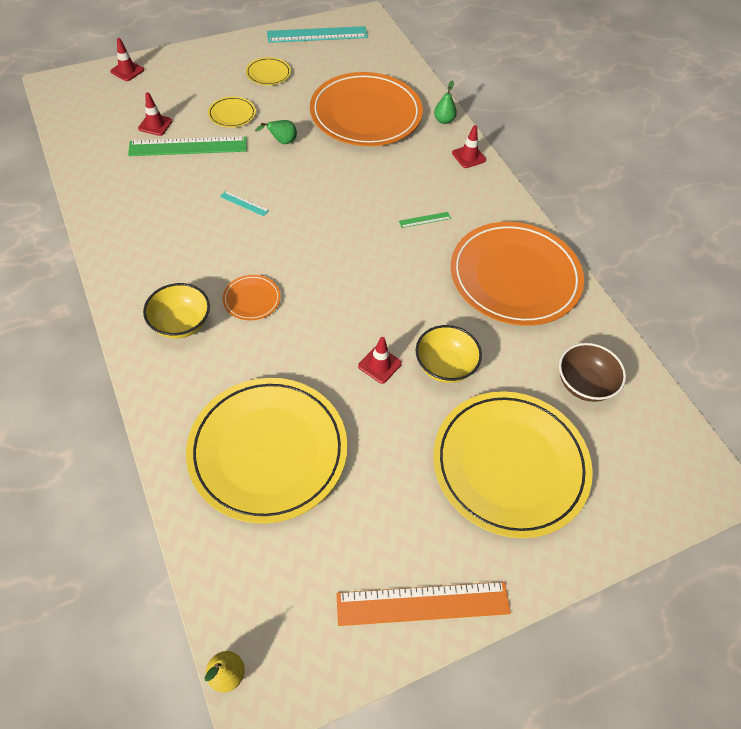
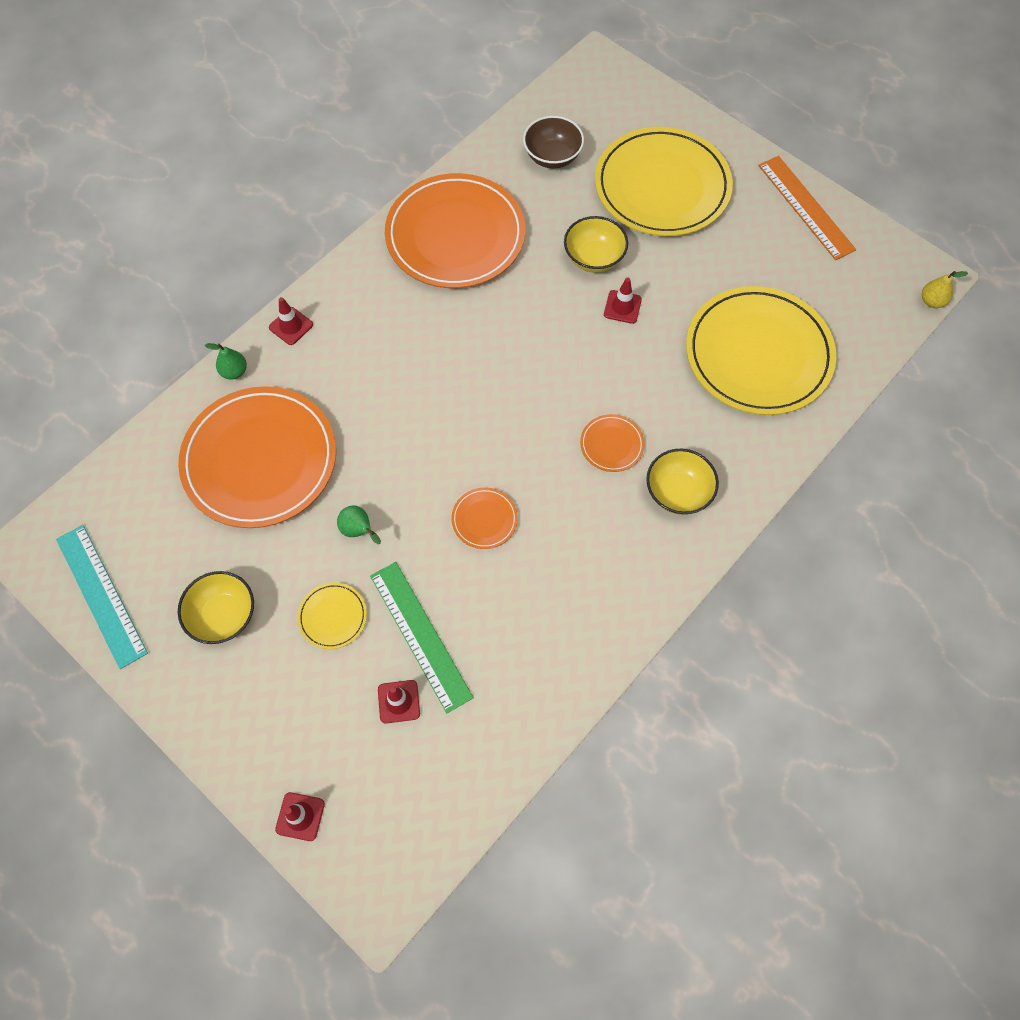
camera: 110 degrees left, 10 degrees up
turquoise ruler [220,191,269,217] -> orange plate [451,488,518,549]
yellow plate [246,57,291,85] -> yellow bowl [178,571,254,644]
green ruler [399,212,451,228] -> none

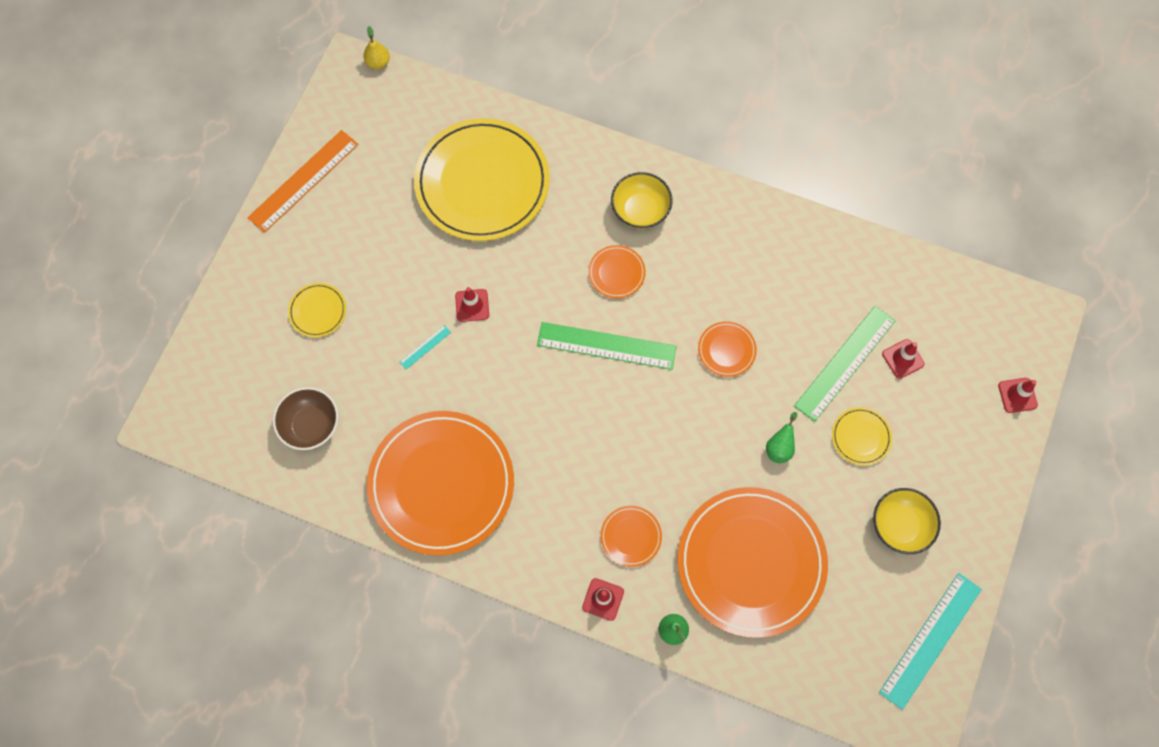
camera: 110 degrees left, 5 degrees up
yellow bowl [564,216,628,273] -> turquoise ruler [400,325,451,370]
yellow plate [595,127,733,236] -> yellow plate [288,283,346,337], size x0.41
none -> green ruler [537,322,677,370]
none -> orange plate [600,506,662,567]

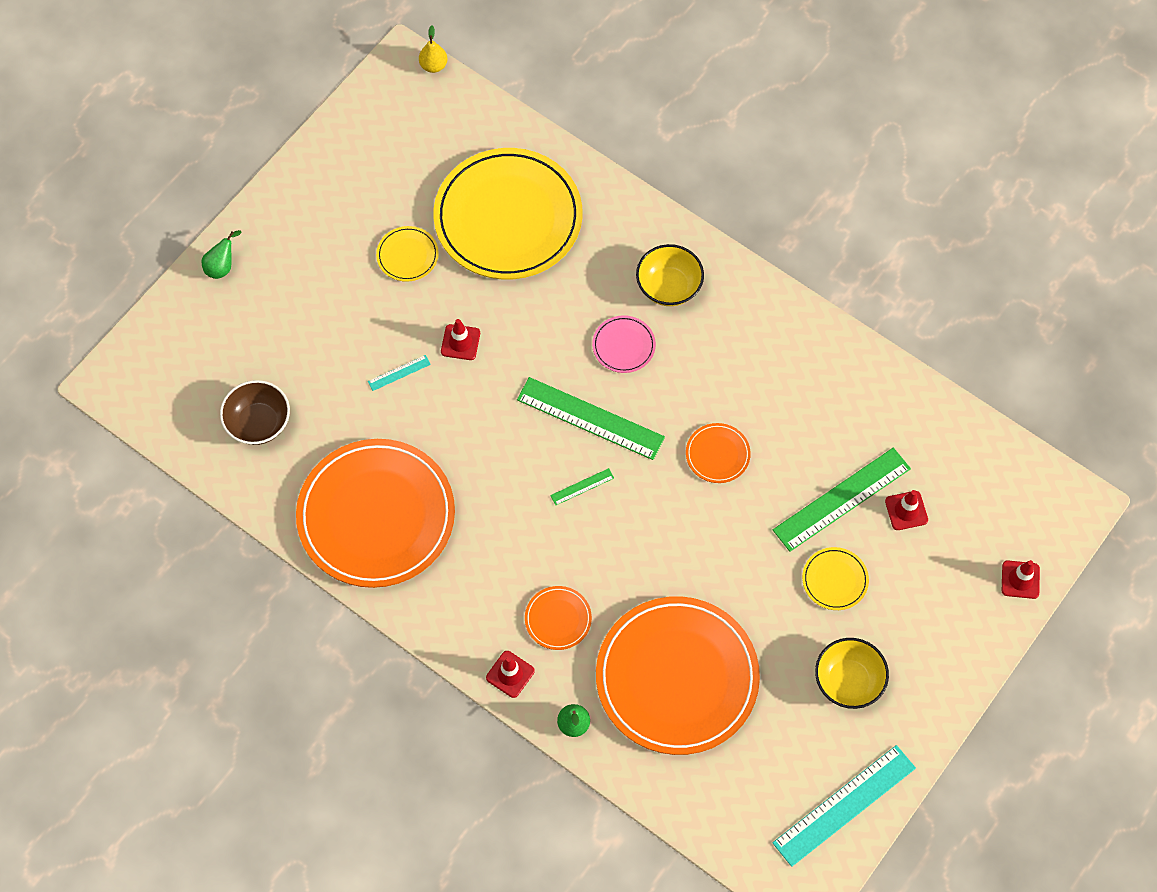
camera: 15 degrees right, 5 degrees down
orange ruler [247,130,359,233] -> none
yellow plate [288,283,346,337] -> yellow plate moved to [376,226,439,282]
orange plate [588,245,646,298] -> pink plate [592,315,656,373]
green pear [766,412,797,463] -> green pear moved to [201,230,242,279]
none -> green ruler [550,468,614,505]

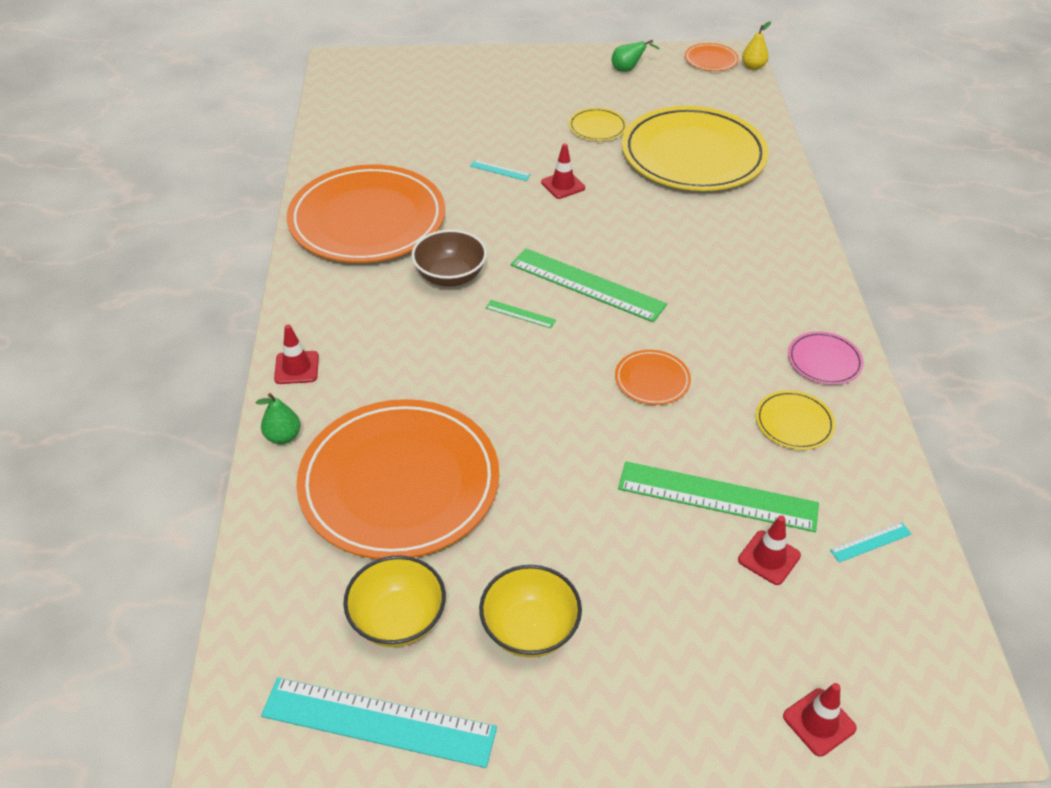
camera: 50 degrees right, 20 degrees down
green pear [201,230,242,279] -> green pear moved to [611,40,660,72]
brown bowl [220,380,290,445] -> brown bowl moved to [411,230,487,287]
green ruler [517,377,665,460] -> green ruler turned 45 degrees counterclockwise [511,248,667,322]
orange plate [525,586,592,650] -> orange plate moved to [685,43,739,71]
pink plate [592,315,656,373] -> pink plate moved to [788,331,864,385]
yellow bowl [636,244,704,306] -> yellow bowl moved to [343,555,446,647]
yellow plate [802,547,869,610] -> yellow plate moved to [756,390,836,450]
none -> turquoise ruler [830,522,912,563]

